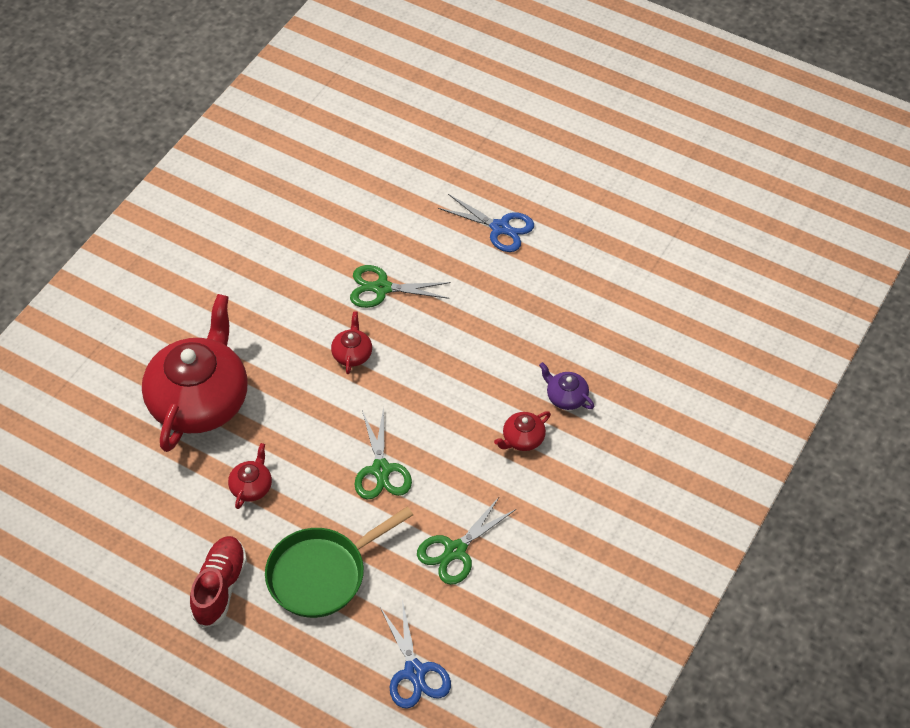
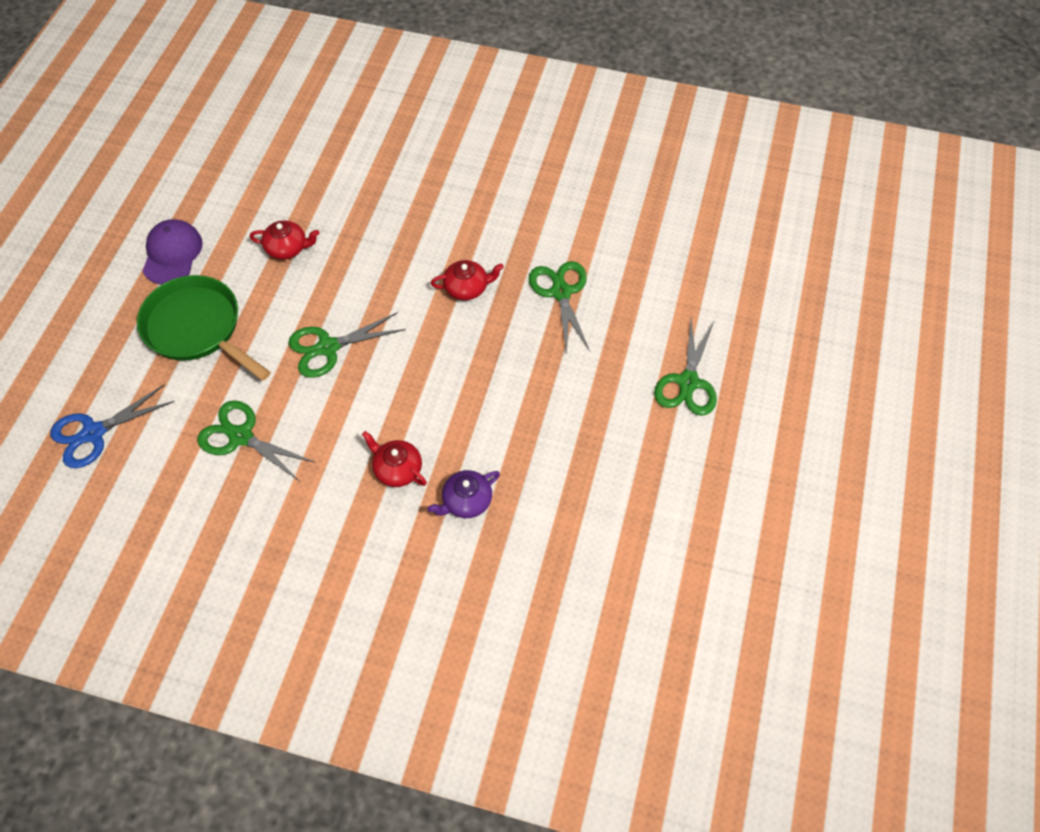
camera: 75 degrees right, 5 degrees up
red teapot [142,294,248,452] -> none
red shoe [190,536,247,628] -> purple cap [143,219,203,285]
blue scissors [438,194,534,252] -> green scissors [654,318,717,416]
purple teapot [539,362,594,410] -> purple teapot turned 150 degrees counterclockwise [427,470,500,518]

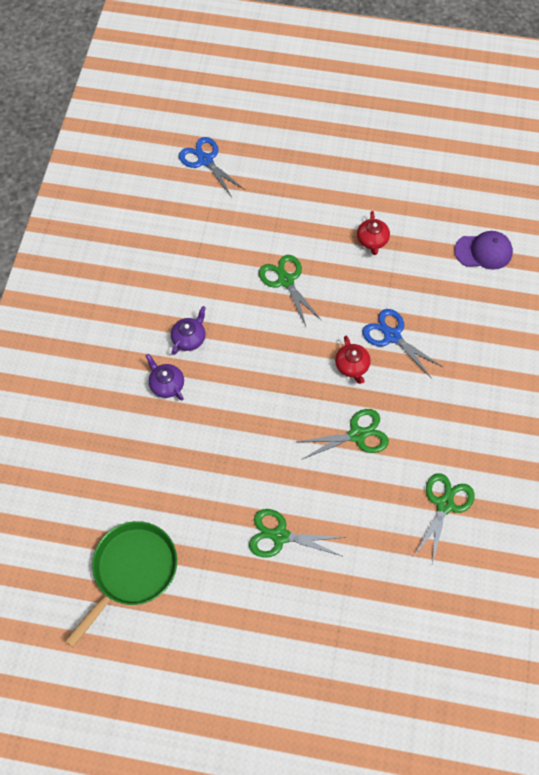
camera: 85 degrees right, 5 degrees up
green pan [137,275,271,381] -> green pan moved to [65,521,177,647]
purple cap [143,219,203,285] -> purple cap moved to [454,231,513,270]
green scissors [197,400,316,481] -> green scissors moved to [414,473,475,564]
red teapot [362,431,427,487] -> purple teapot [171,306,206,355]
none -> blue scissors [362,309,443,379]

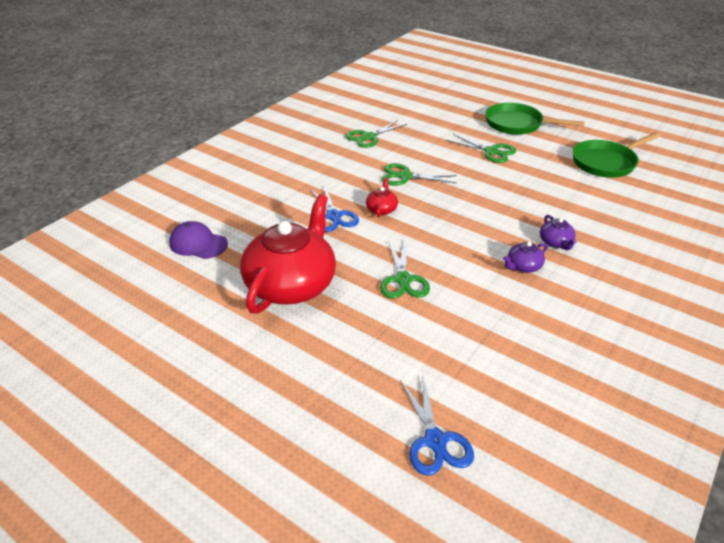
camera: 155 degrees left, 25 degrees down
red teapot [357,211,390,255] -> red teapot [240,194,336,314], size x2.48
none -> green pan [485,103,585,135]

